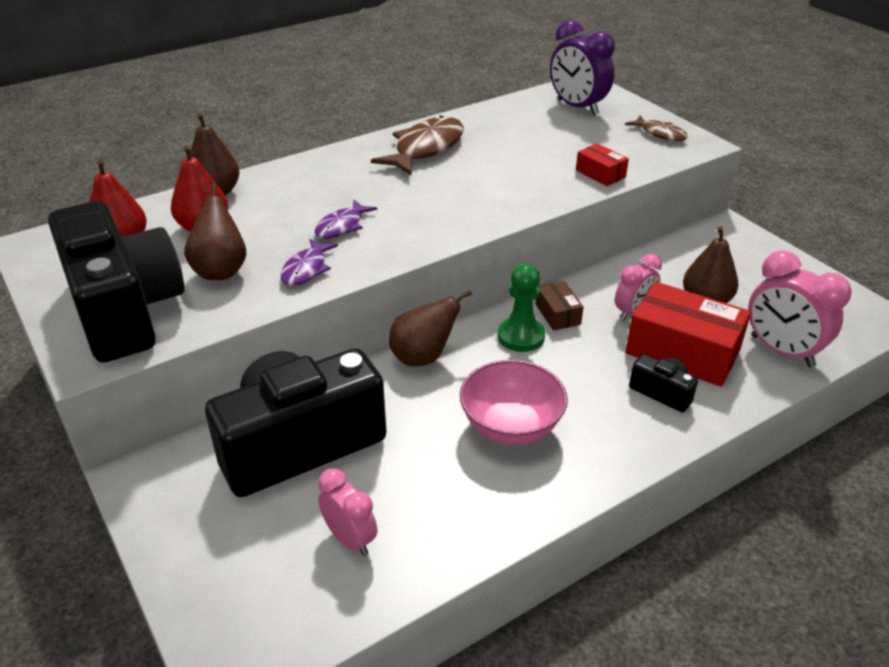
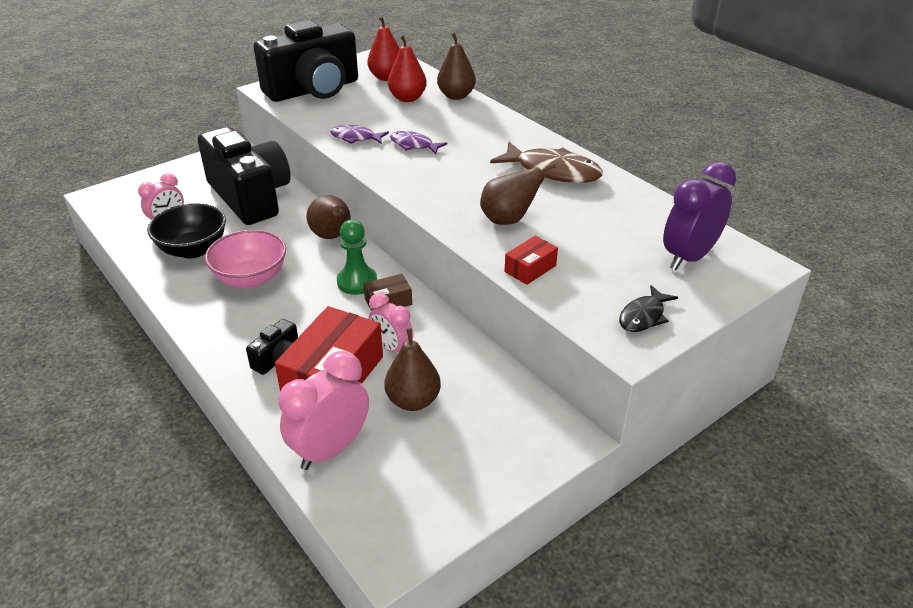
camera: 85 degrees right, 0 degrees up
brown pear [184,182,247,280] -> brown pear moved to [480,163,556,225]
brown fish [625,116,688,141] -> black fish [619,285,678,332]
none -> black bowl [147,203,226,259]

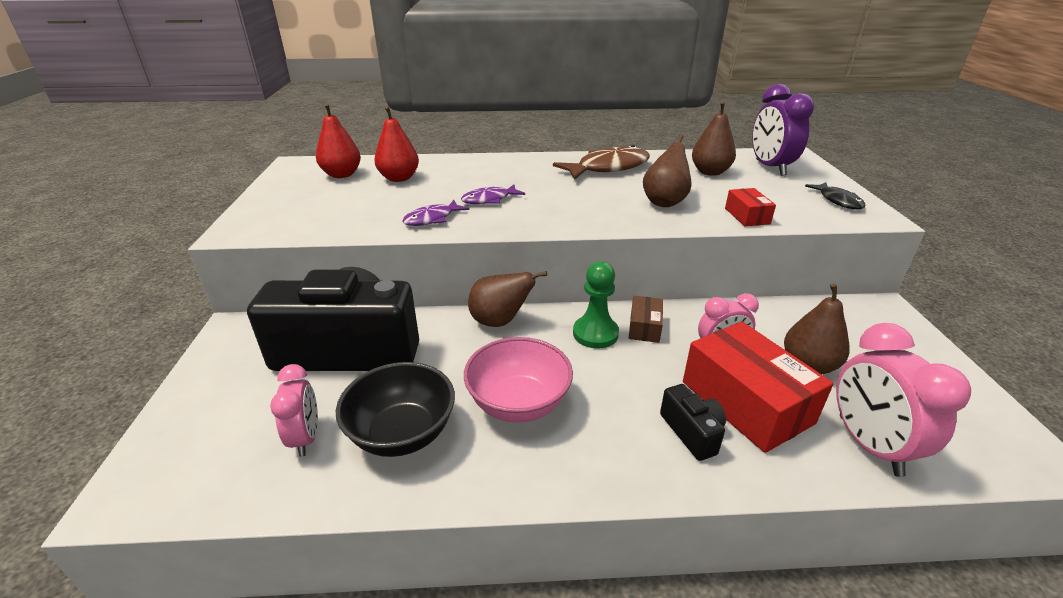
camera: 55 degrees left, 5 degrees down
black camera [254,20,358,102] -> none
brown pear [437,32,476,100] -> brown pear moved to [692,101,736,176]

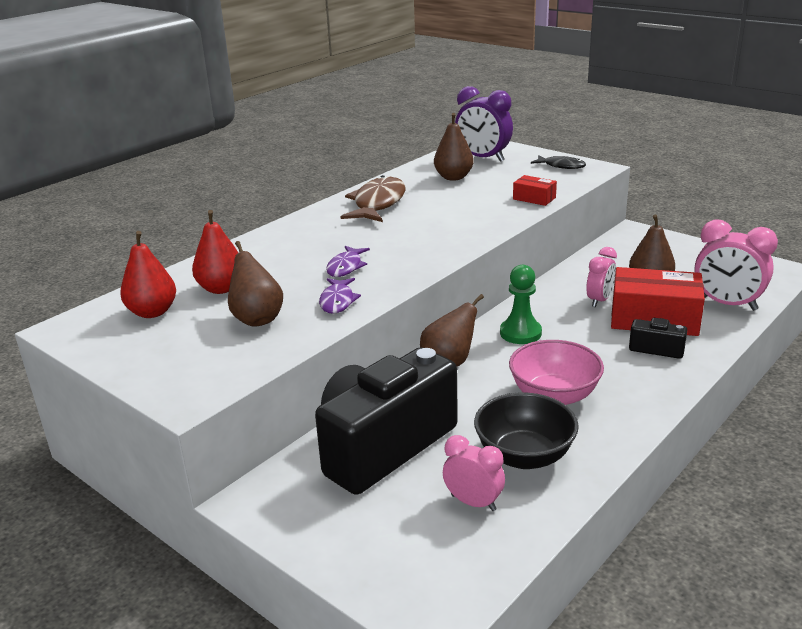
camera: 45 degrees left, 5 degrees down
brown box [629,296,663,343] -> none
brown pear [643,134,692,207] -> brown pear moved to [228,241,283,327]

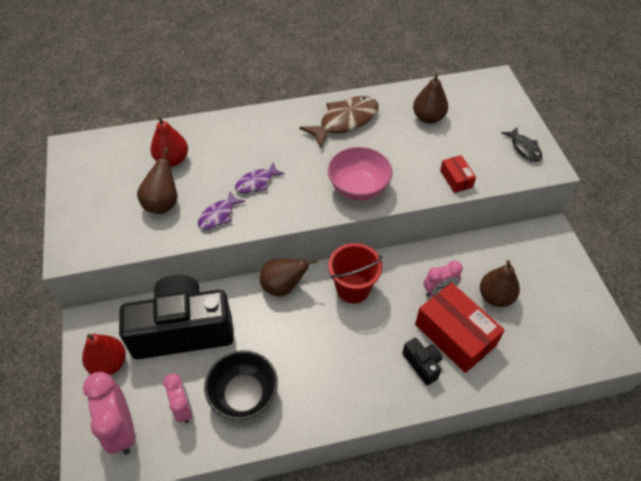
camera: 35 degrees right, 25 degrees up
red pear [120,231,176,318] -> red pear moved to [82,334,126,375]
purple clock [455,86,513,162] -> none
green pawn [500,265,542,344] -> red bucket [328,243,382,303]
pink bowl [509,340,604,405] -> pink bowl moved to [328,147,393,201]
pink clock [694,219,778,311] -> pink clock moved to [83,372,135,455]

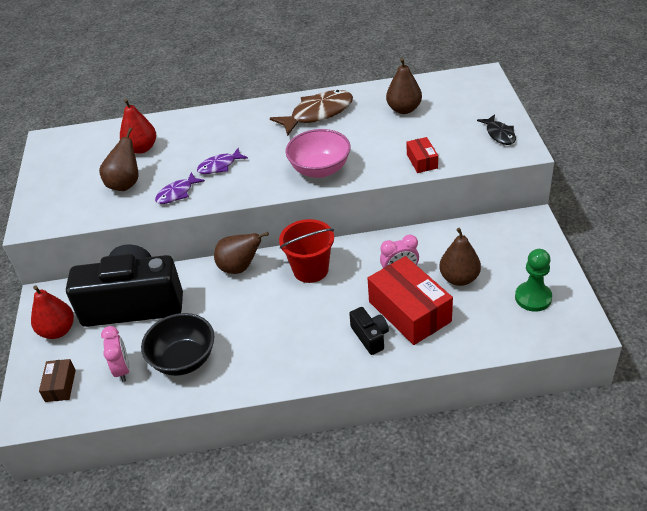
camera: 10 degrees right, 10 degrees down
pink clock [83,372,135,455] -> brown box [39,359,76,402]
none -> green pawn [515,249,552,312]

